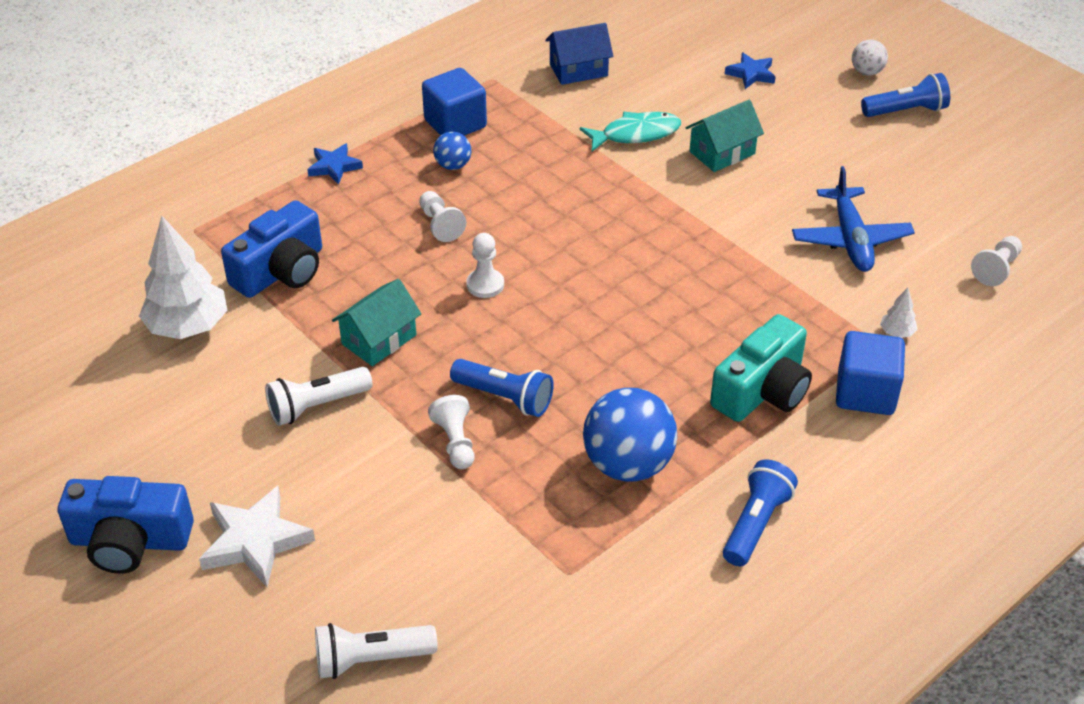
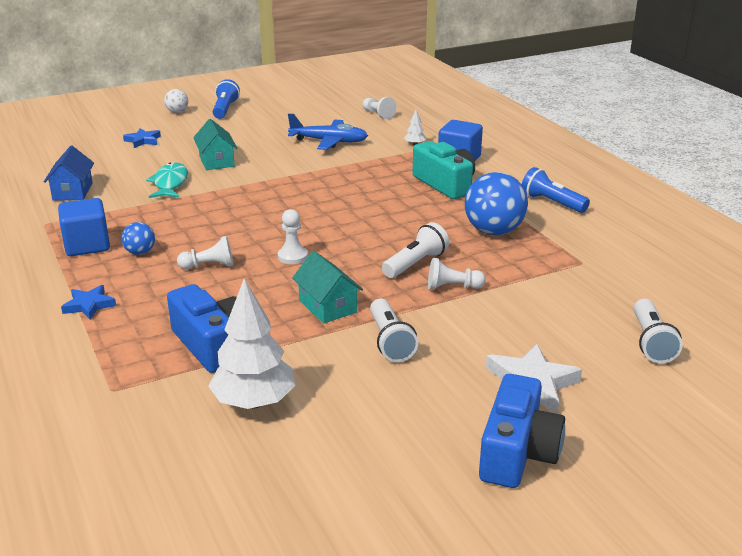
camera: 75 degrees left, 15 degrees down
blue flashlight [450,359,554,417] -> white flashlight [382,222,449,278]

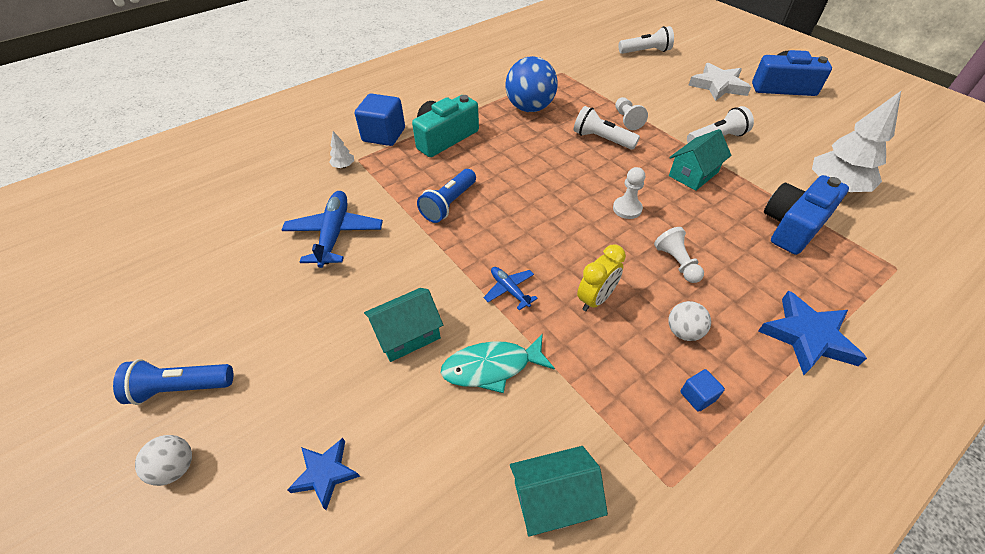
camera: 100 degrees left, 20 degrees up
blue house [44,146,94,201] -> turquoise house [510,446,608,537]
blue cube [58,198,110,256] -> blue cube [680,369,725,412], size x0.48
blue star [61,285,116,320] -> blue star [758,290,867,375], size x1.62
blue ball [121,222,155,255] -> white ball [668,301,711,341]
white pawn [362,97,396,119] -> none
blue flashlight [522,167,590,213] -> blue flashlight moved to [417,169,476,223]
none -> blue plane [484,267,538,310]
none -> yellow clock [577,244,626,311]

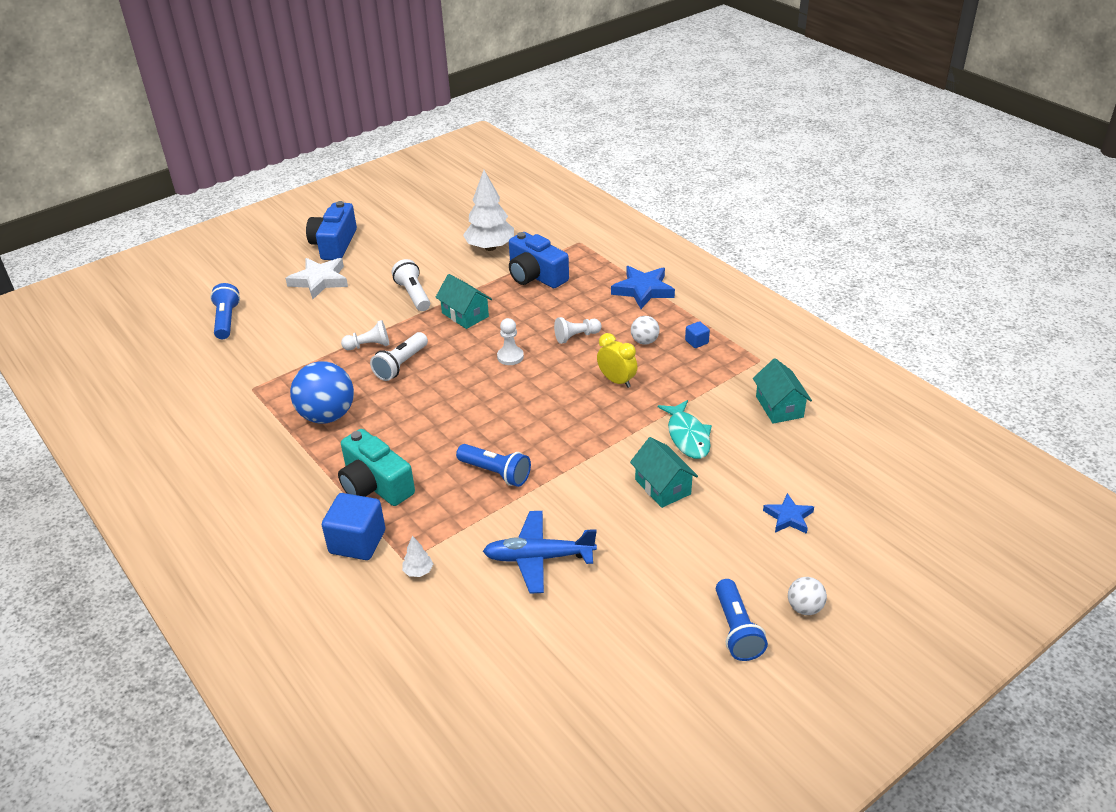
camera: 90 degrees left, 10 degrees down
blue plane [484,267,538,310] -> none
white flashlight [619,26,674,54] -> blue flashlight [210,283,240,339]

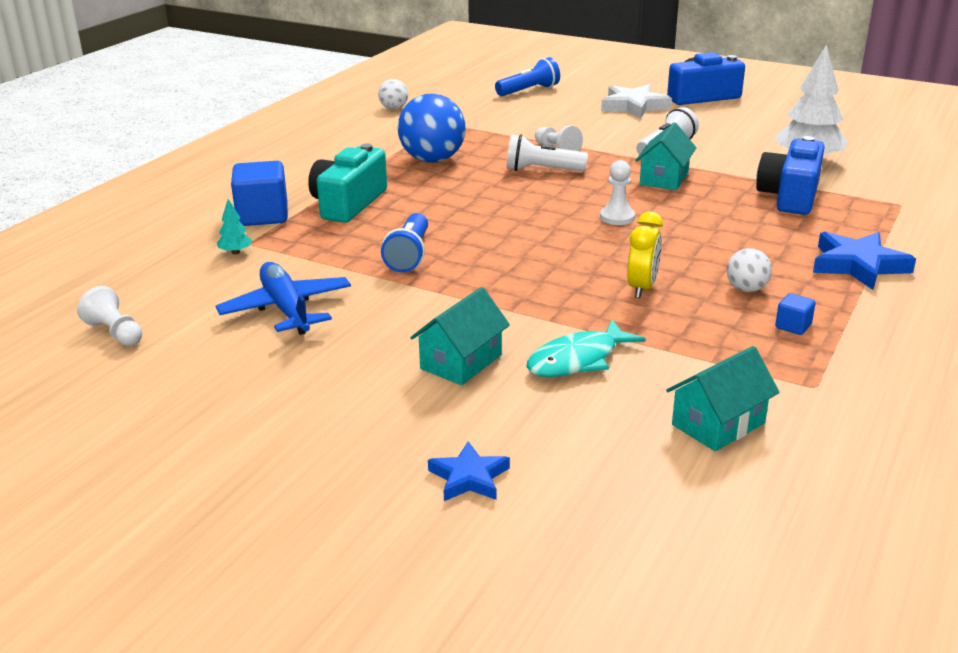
camera: 65 degrees right, 10 degrees down
white tree [402,536,433,577] -> turquoise tree [217,199,252,254]
white pawn [554,317,602,344] -> white pawn moved to [77,286,142,346]
blue flashlight [716,579,768,661] -> none
white ball [788,577,827,615] -> white ball moved to [378,79,408,110]

